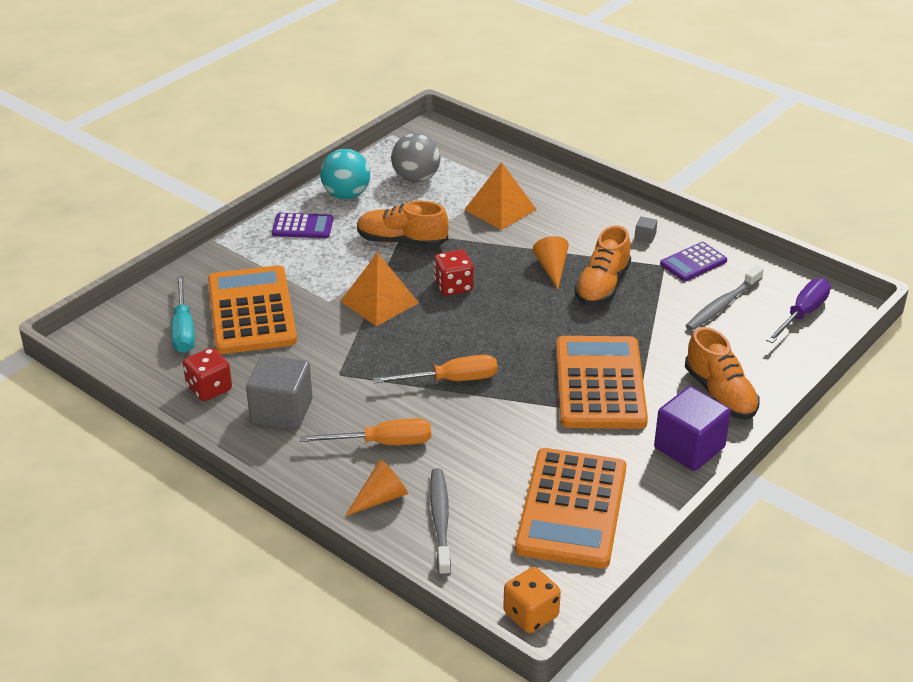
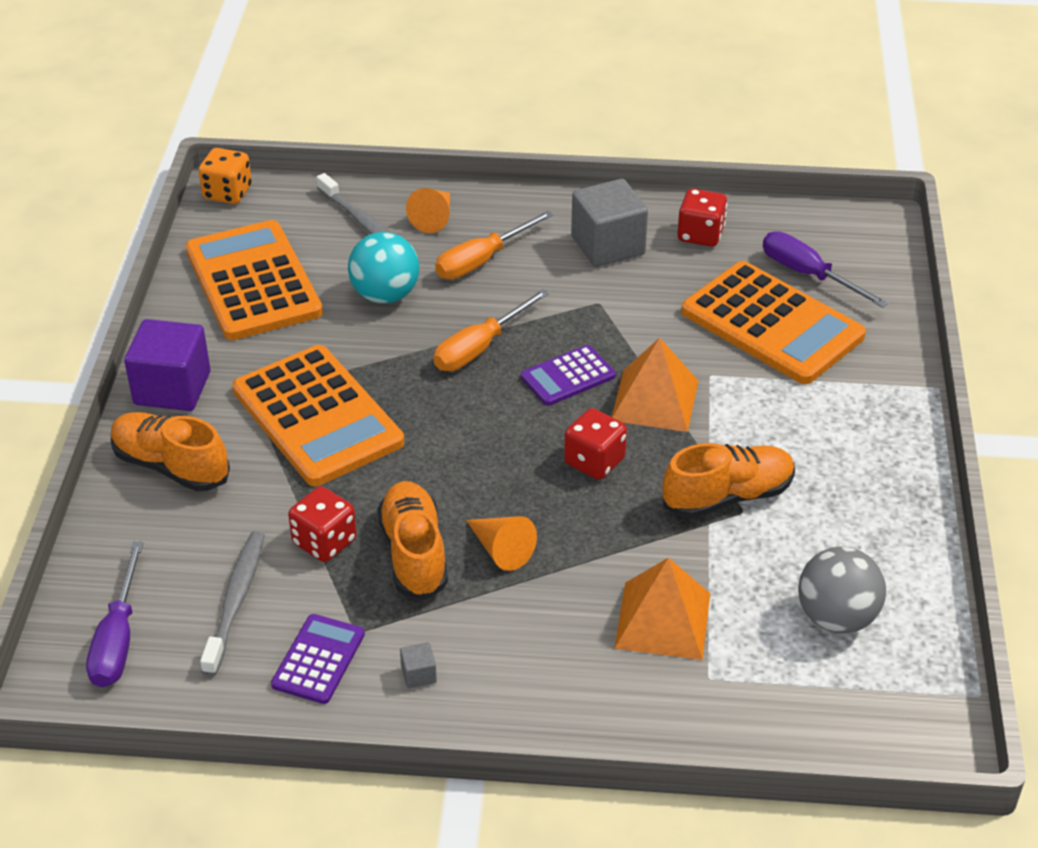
camera: 145 degrees right, 5 degrees up
turquoise screwdriver [171,276,195,353] -> purple screwdriver [763,231,888,308]
purple calculator [272,213,333,238] -> purple calculator moved to [521,345,616,406]
turquoise ball [320,149,370,199] -> turquoise ball moved to [348,232,419,304]
none -> red dice [288,486,357,562]

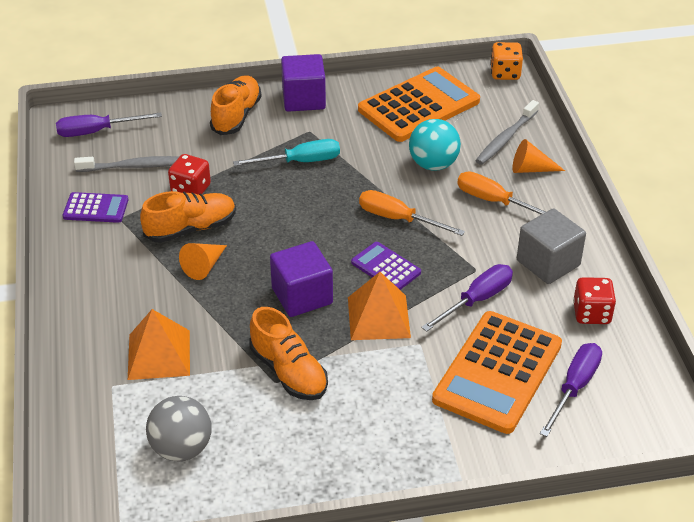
camera: 75 degrees right, 0 degrees up
orange calculator [232,345,404,486] -> turquoise screwdriver [233,139,340,166]
grey cube [400,642,437,689] -> none
red dice [564,408,627,480] -> purple cube [270,241,333,317]
none -> purple screwdriver [421,264,513,332]

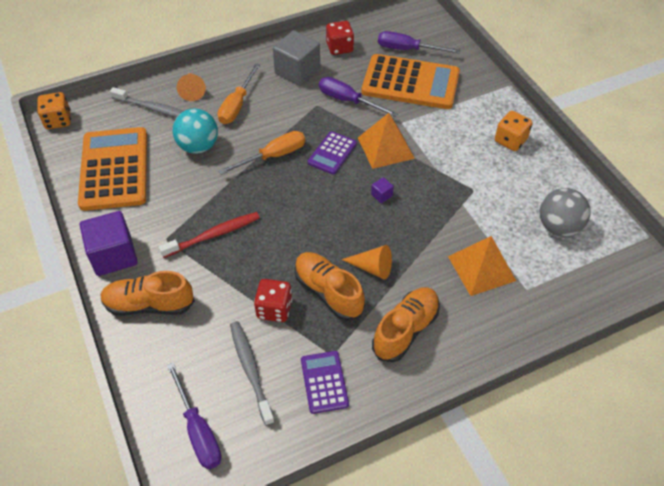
camera: 105 degrees left, 10 degrees up
turquoise screwdriver [233,139,340,166] -> red toothbrush [159,212,260,258]
orange shoe [249,307,328,400] -> orange shoe moved to [372,287,440,362]
purple cube [270,241,333,317] -> purple cube [371,177,394,203], size x0.41
orange calculator [358,67,480,142] -> orange calculator turned 45 degrees clockwise [78,127,147,211]
orange screwdriver [359,190,465,236] -> orange screwdriver turned 135 degrees counterclockwise [219,131,305,175]
none -> orange dice [495,111,533,151]

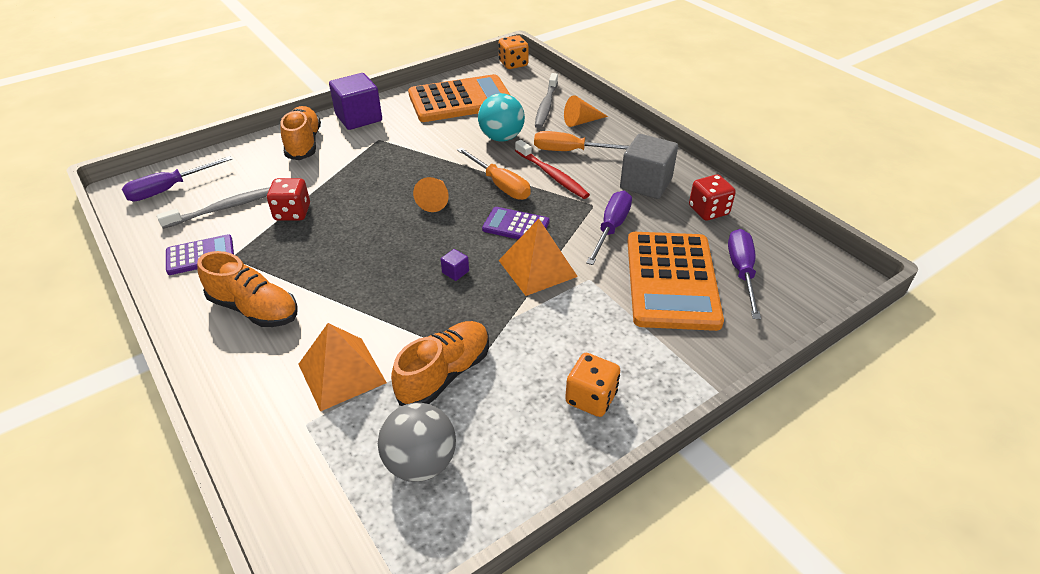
camera: 80 degrees right, 10 degrees down
red toothbrush [159,212,260,258] -> red toothbrush moved to [515,140,590,199]
orange shoe [294,252,365,321] -> orange shoe moved to [391,321,489,406]
orange cone [341,245,392,280] -> orange cone moved to [413,177,449,212]

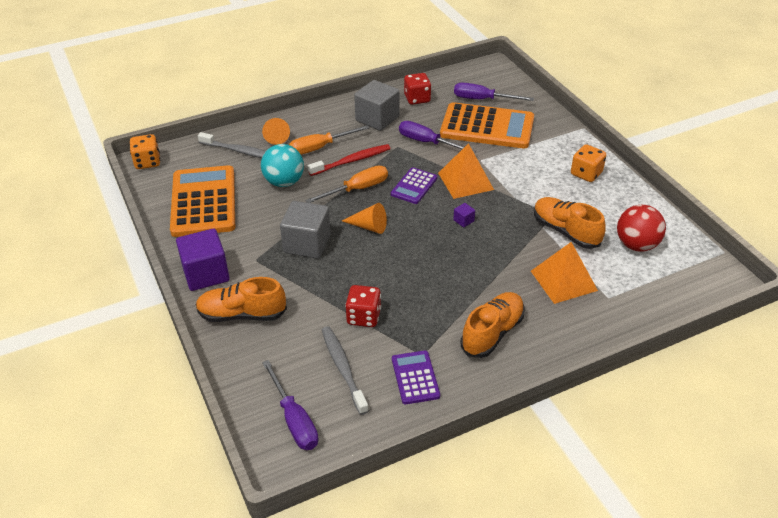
camera: 80 degrees left, 0 degrees up
grey ball [378,403,456,482] -> red ball [617,205,666,252]
orange screwdriver [534,131,629,151] -> orange screwdriver turned 45 degrees clockwise [289,125,369,155]
none -> grey cube [280,201,331,259]

